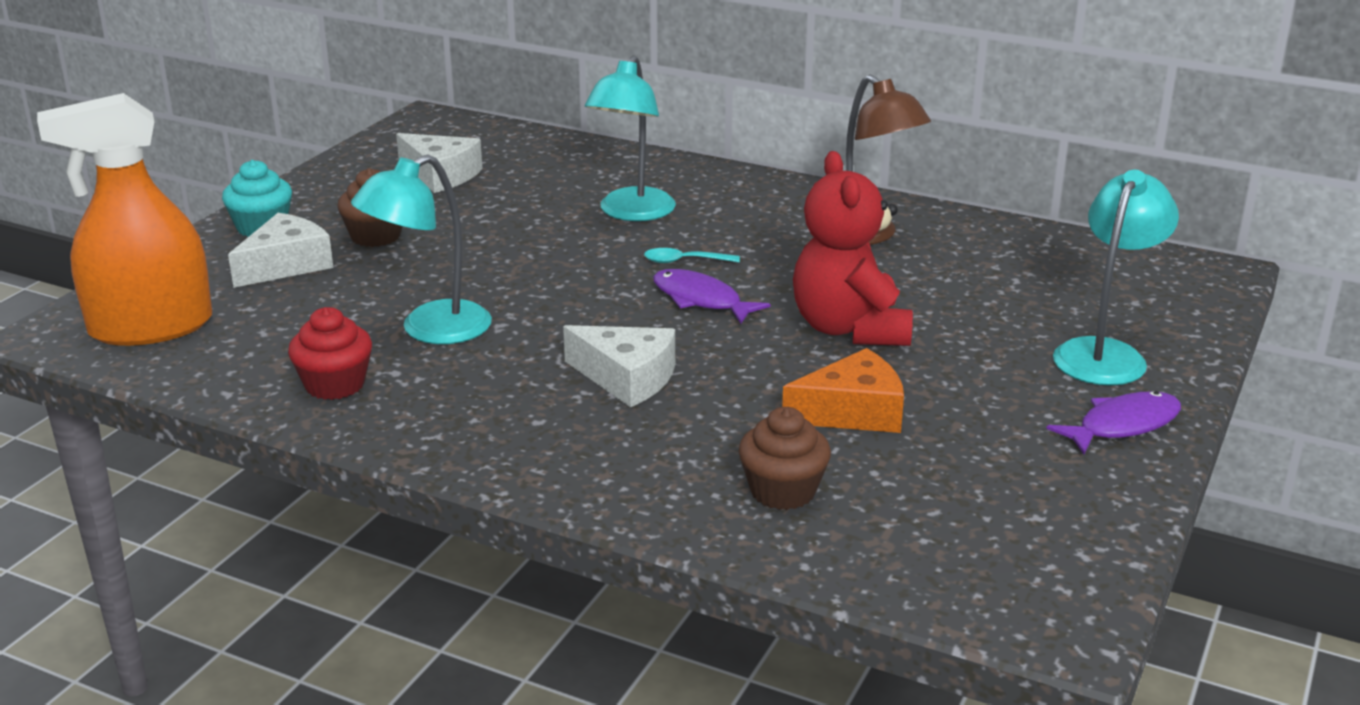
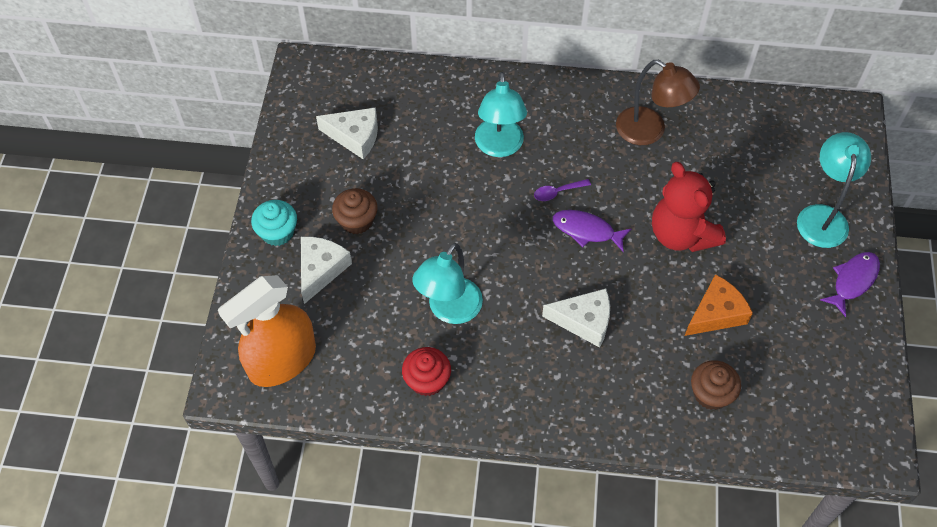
camera: 20 degrees left, 30 degrees up
turquoise spoon [644,248,740,263] -> purple spoon [534,179,591,201]

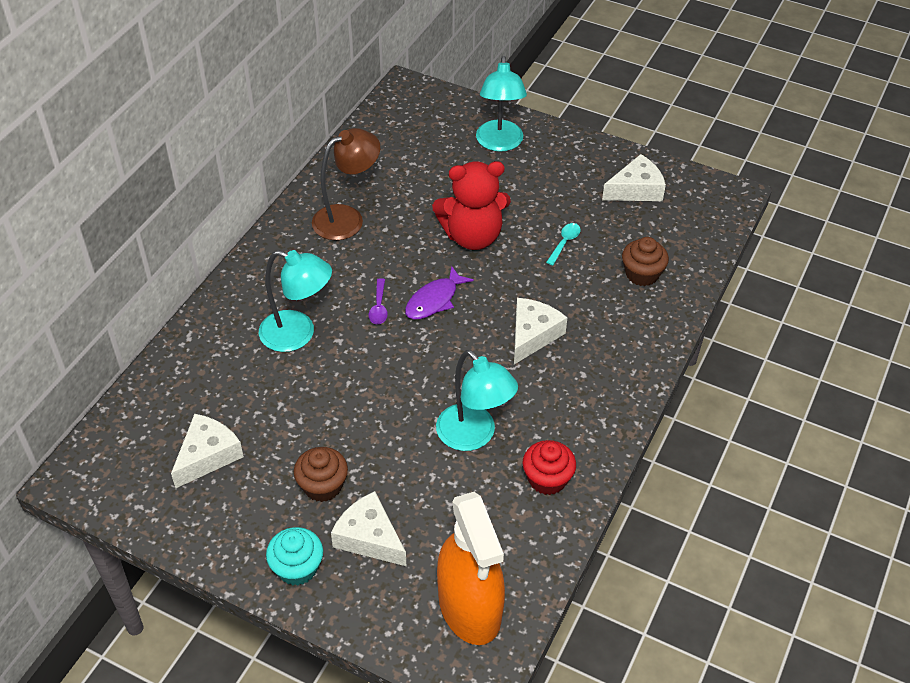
camera: 70 degrees left, 10 degrees down
orange cheese [685,274,753,336] -> turquoise spoon [546,223,581,265]
turquoise lamp [797,132,871,248] -> turquoise lamp turned 120 degrees counterclockwise [476,56,527,152]
purple fish [820,252,880,317] -> none
none -> white cheese [602,154,666,201]

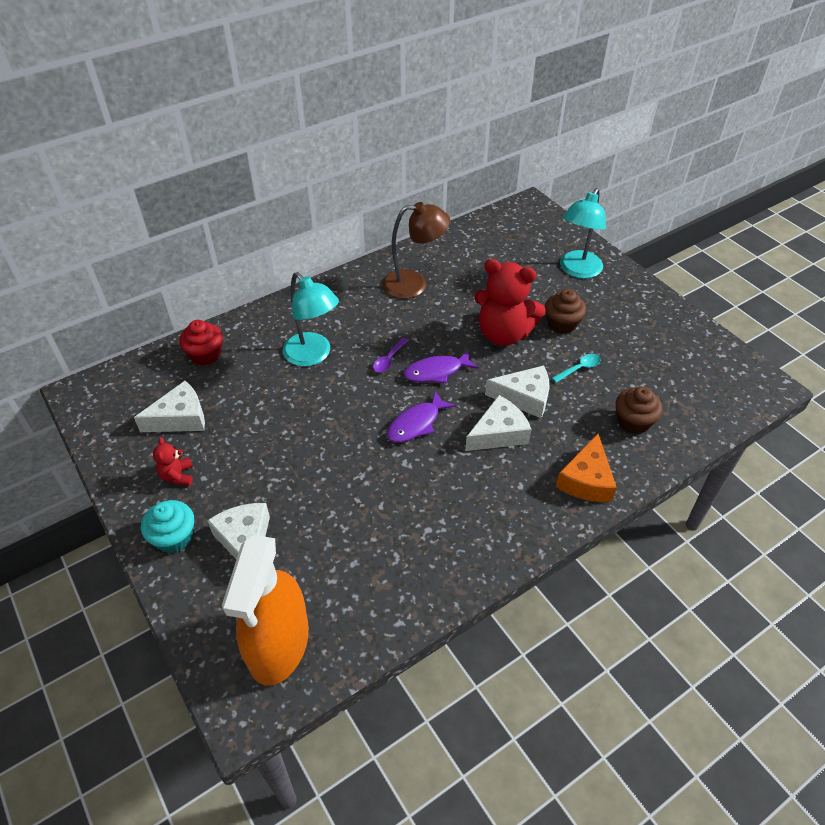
camera: 30 degrees right, 0 degrees up
brown cupcake [294,447,348,502] -> brown cupcake moved to [545,289,586,334]
turquoise lamp [436,350,518,451] -> none
red cupcake [523,440,576,495] -> red cupcake moved to [179,320,223,366]
white cheese [602,154,666,201] -> white cheese moved to [485,365,549,418]
none -> red teddy bear [153,437,193,486]
none -> purple fish [387,391,455,442]
none -> orange cheese [556,434,617,502]

